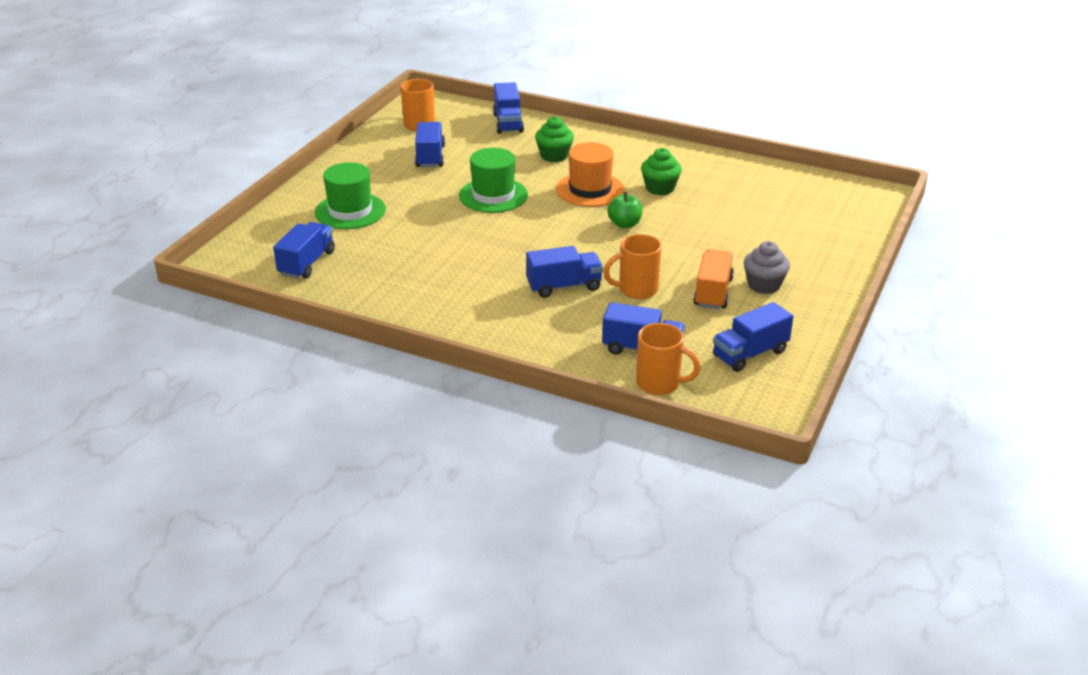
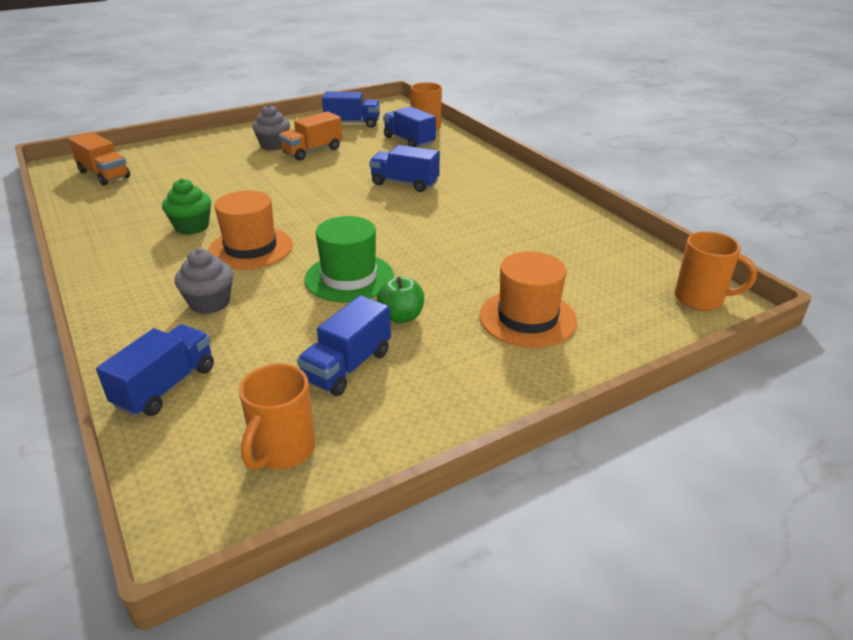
camera: 145 degrees left, 0 degrees up
blue truck [273,222,335,279] -> none
green hat [315,162,386,229] -> orange hat [479,251,577,348]
green cupcake [535,117,574,162] -> grey cupcake [175,249,233,314]
orange mug [603,234,662,299] -> orange mug moved to [674,231,757,311]
green apple [607,192,643,228] -> green apple moved to [377,277,424,323]
none -> orange truck [68,132,130,186]

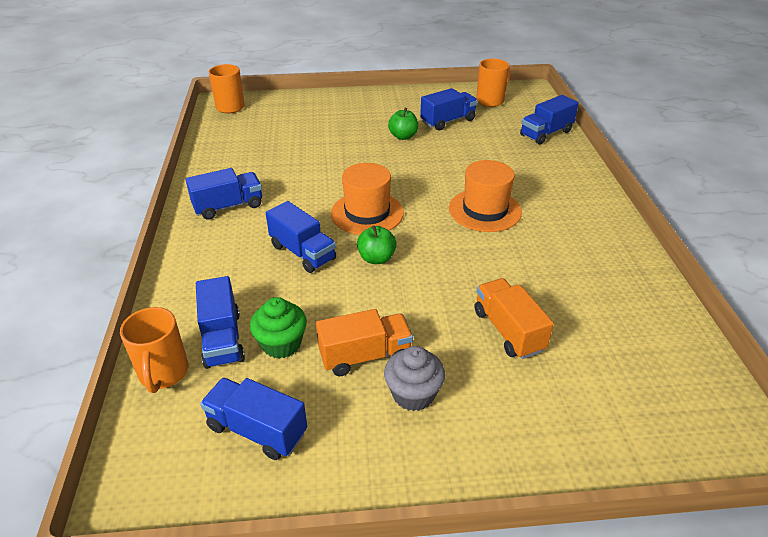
camera: 155 degrees left, 5 degrees up
orange truck [68,132,130,186] -> orange truck moved to [475,278,554,359]
green cupcake [162,179,211,235] -> green cupcake moved to [250,297,307,359]
grey cupcake [175,249,233,314] -> none
green hat [305,216,394,302] -> none
orange hat [479,251,577,348] -> orange hat moved to [331,163,404,235]
none -> blue truck [186,168,262,220]
none -> green apple [357,225,397,264]

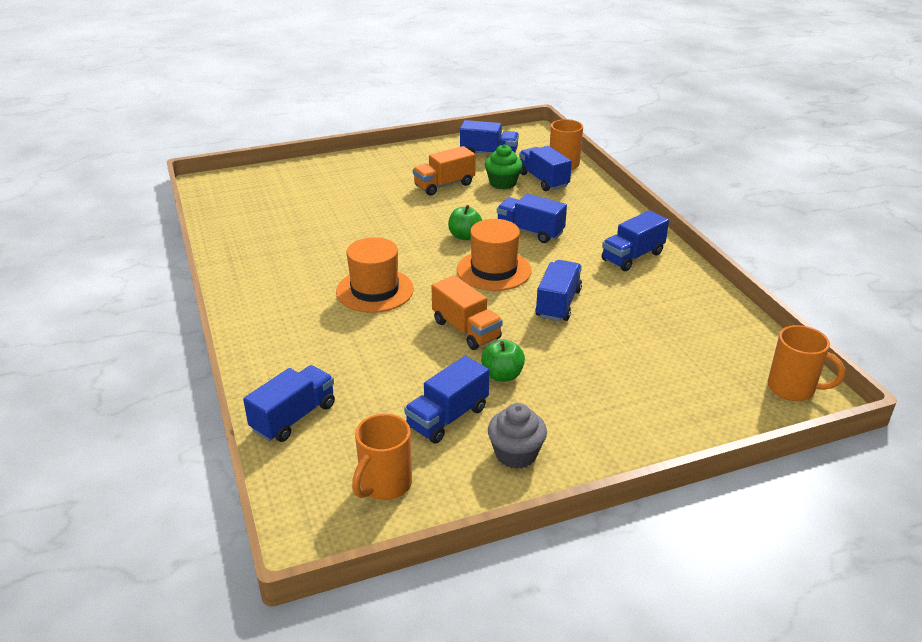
camera: 165 degrees right, 5 degrees down
grey cupcake [384,346,445,411] -> grey cupcake moved to [488,403,547,469]
orange truck [475,278,554,359] -> orange truck moved to [432,275,503,350]
none -> blue truck [535,260,582,322]

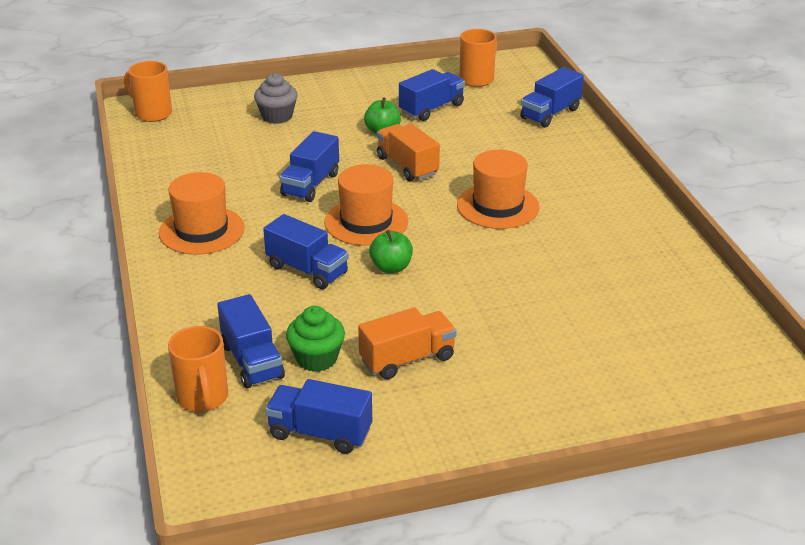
camera: 175 degrees left, 0 degrees up
grey cupcake [488,403,547,469] -> grey cupcake moved to [254,73,298,124]
blue truck [601,210,669,271] -> orange hat [159,172,244,255]

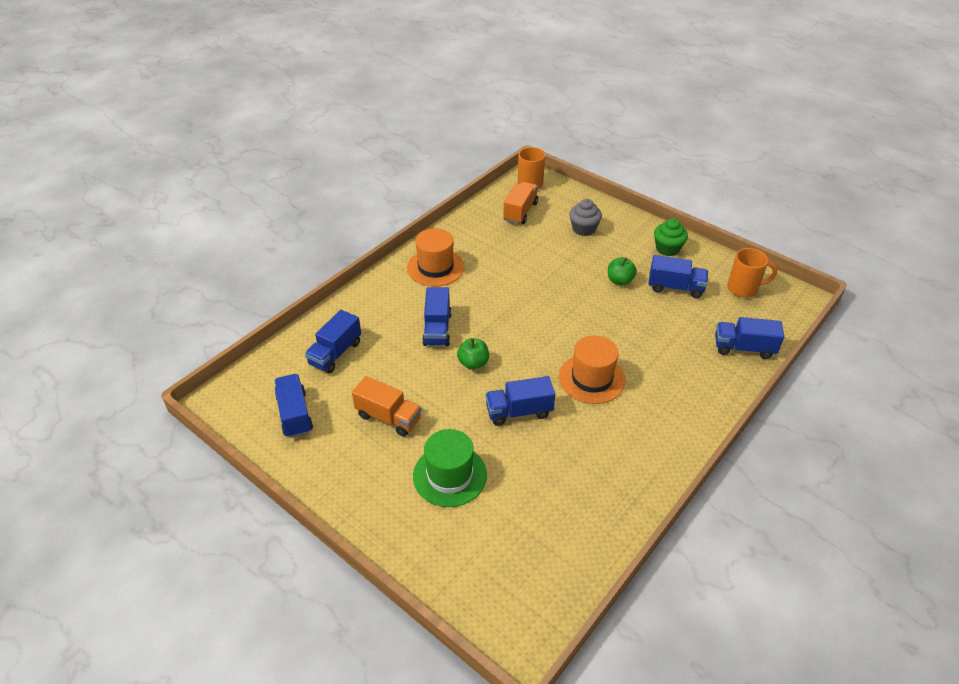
camera: 55 degrees right, 10 degrees up
orange mug [168,326,228,412] -> none
blue truck [279,131,339,202] -> blue truck moved to [485,376,555,426]
green cupcake [286,306,345,372] -> green cupcake moved to [654,218,688,256]
orange hat [324,164,408,246] -> none
orange truck [377,124,440,181] -> orange truck moved to [503,182,538,224]
none -> green hat [413,429,487,507]

